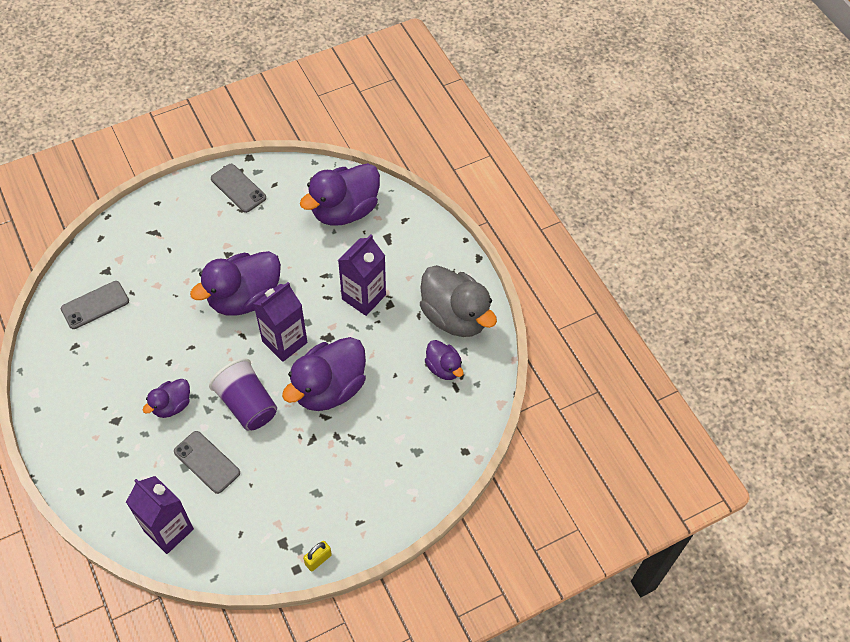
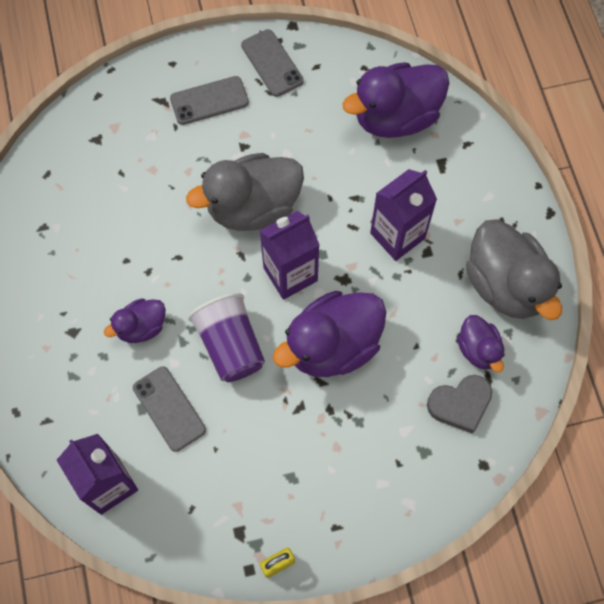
camera: 15 degrees right, 10 degrees up
grey phone [61,281,129,329] -> grey phone moved to [170,76,249,125]
purple duck [190,251,281,316] -> grey duck [186,153,304,231]
none -> grey heart [427,375,492,434]

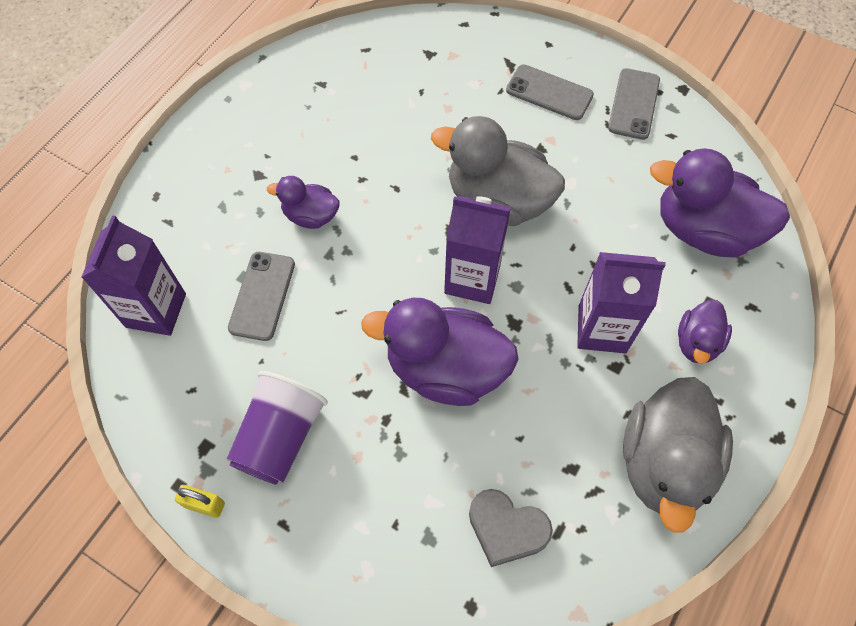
camera: 45 degrees right, 5 degrees down
purple cup [188,293,265,382] -> purple cup moved to [227,371,328,485]
purple duck [457,315,505,372] -> purple duck moved to [678,300,732,364]

